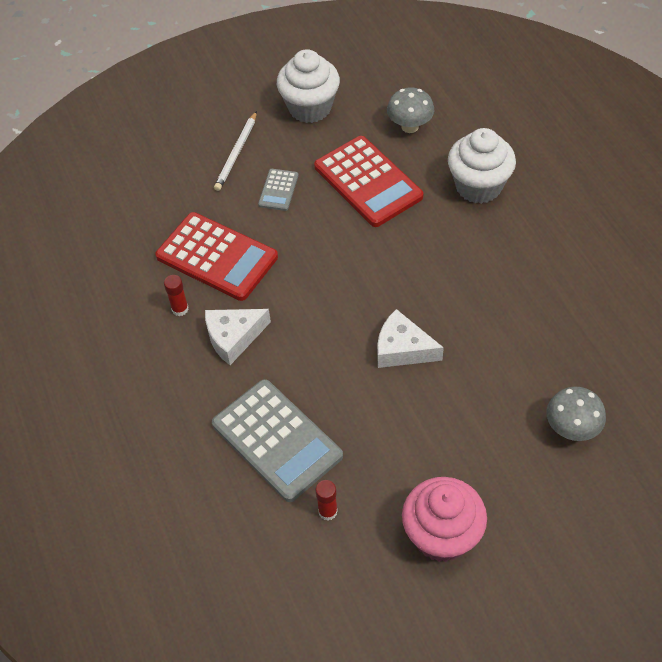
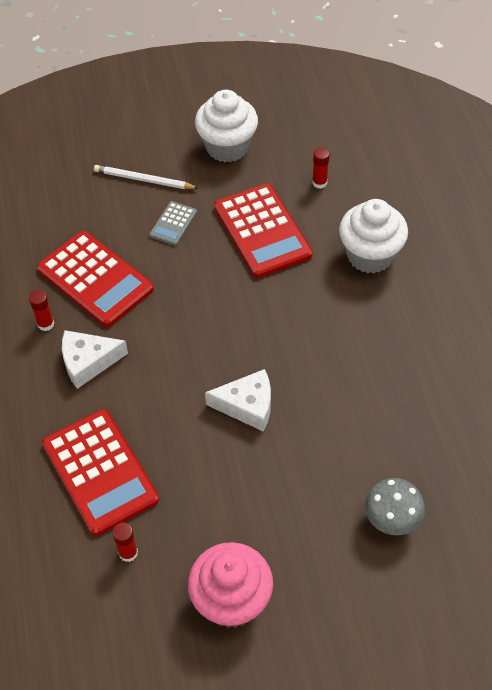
camera: 10 degrees right, 0 degrees up
grey calculator [212,379,343,502] -> red calculator [42,409,159,536]
white pencil [214,111,257,191] -> white pencil turned 75 degrees clockwise [94,165,198,189]
white cheese [377,309,444,368] -> white cheese turned 150 degrees clockwise [205,369,271,431]
grey mushroom [387,87,435,133] -> red glue stick [312,148,330,189]

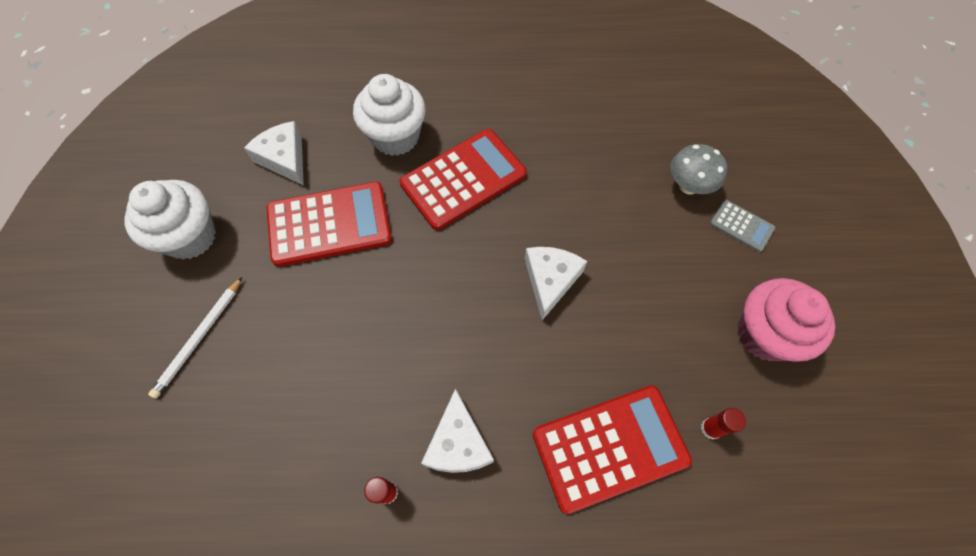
camera: 80 degrees left, 10 degrees up
red calculator [37,231,154,327] -> red calculator moved to [399,129,527,230]
grey calculator [150,201,197,246] -> grey calculator moved to [710,200,775,252]
red glue stick [312,148,330,189] -> white cheese [244,121,304,186]

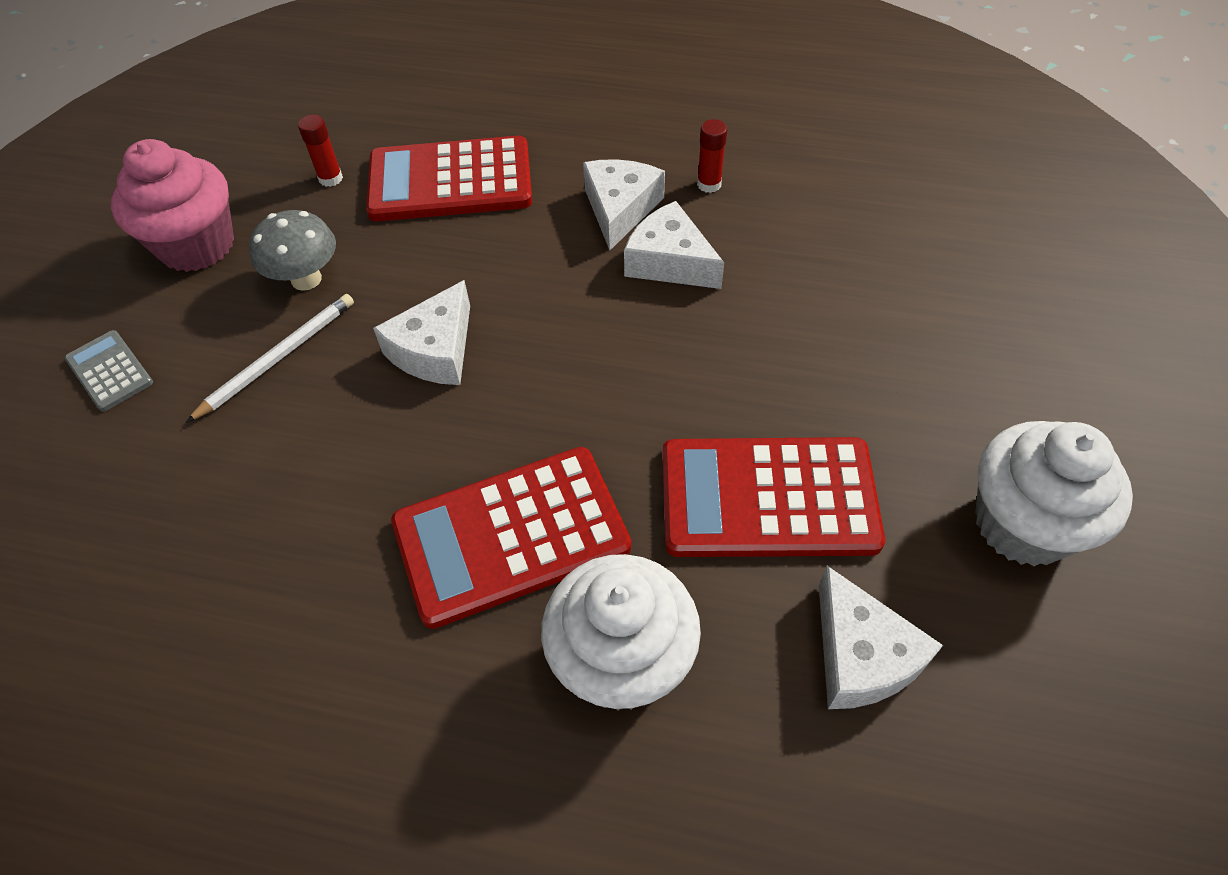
camera: 165 degrees left, 10 degrees down
white pencil [148,277,242,399] -> white pencil moved to [186,294,354,423]
grey mushroom [670,144,727,195] -> grey mushroom moved to [249,210,336,291]
none -> white cheese [624,201,724,289]

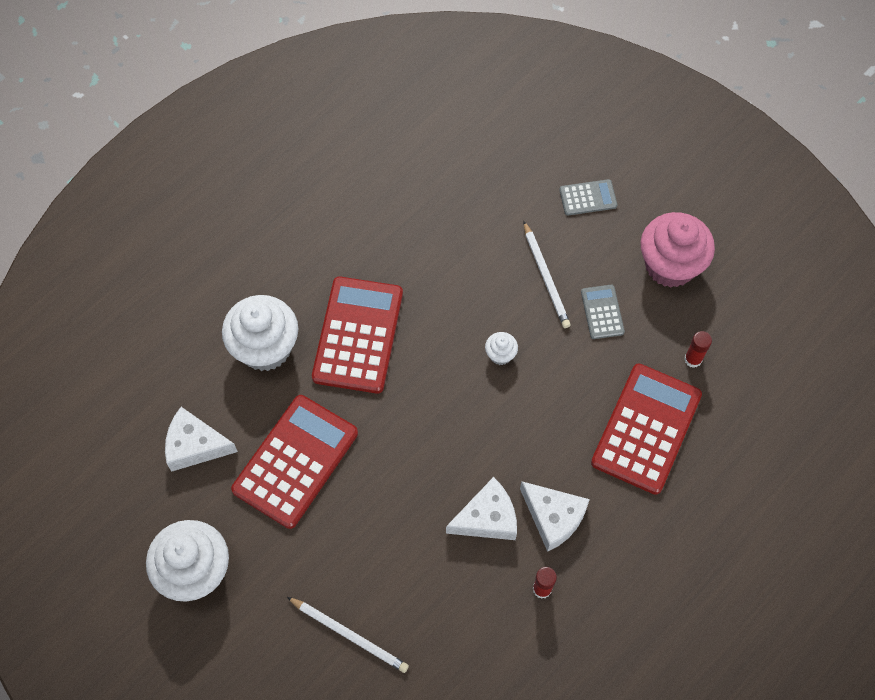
camera: 120 degrees right, 10 degrees up
grey mushroom [249,210,336,291] -> grey calculator [581,285,625,339]
white cheese [373,280,470,385] -> white cupcake [485,332,518,365]
none -> white pencil [287,597,409,673]

